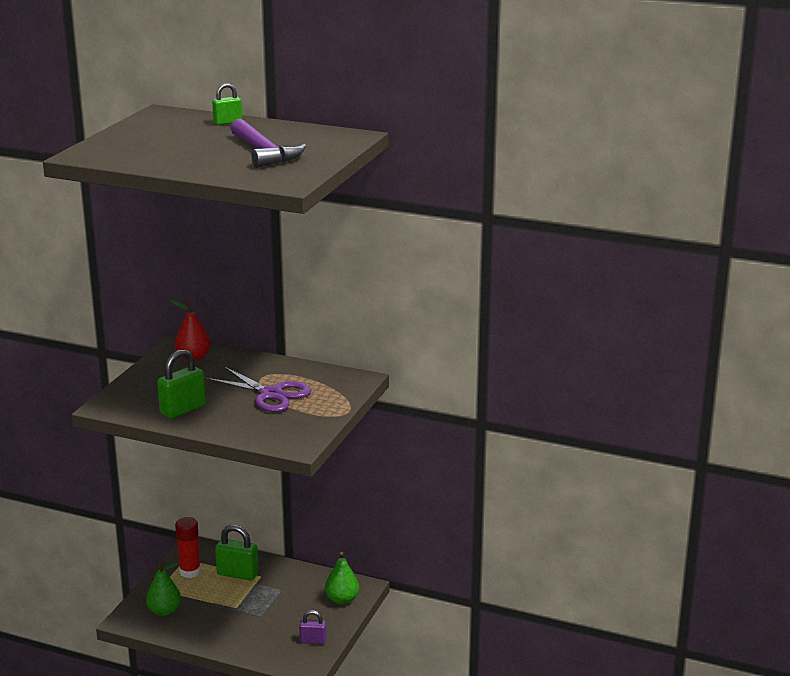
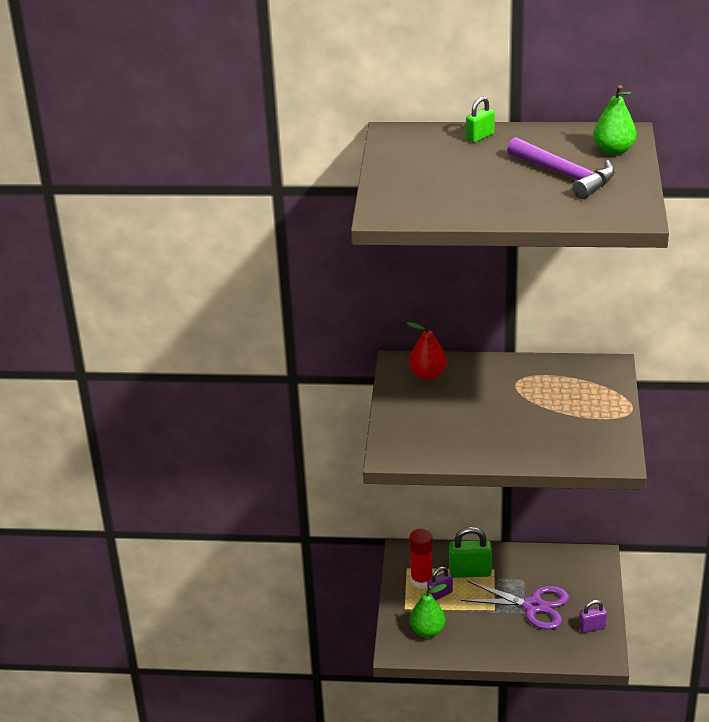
camera: 15 degrees left, 10 degrees up
green padlock [157,349,206,419] -> none
purple scissors [205,366,312,412] -> purple scissors moved to [461,581,569,630]
green pear [325,552,359,605] -> green pear moved to [593,85,637,155]
none -> purple padlock [427,567,453,600]

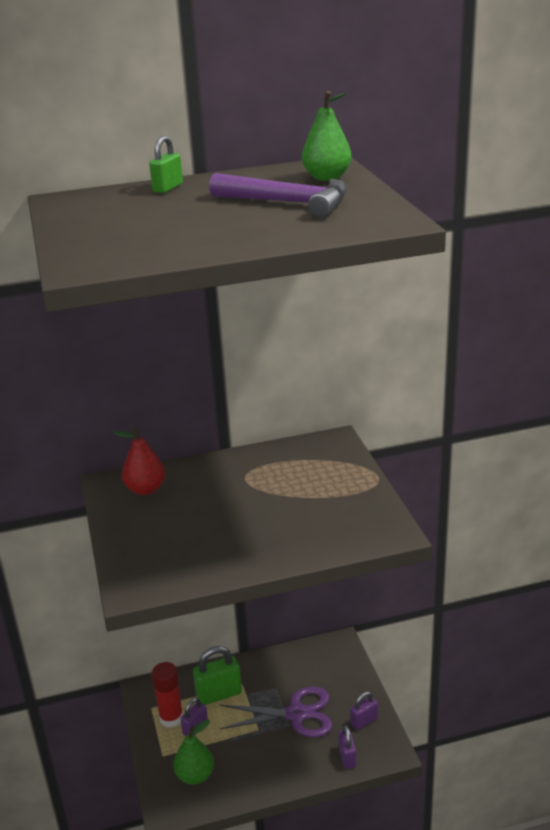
camera: 20 degrees left, 5 degrees down
none -> purple padlock [338,725,356,769]

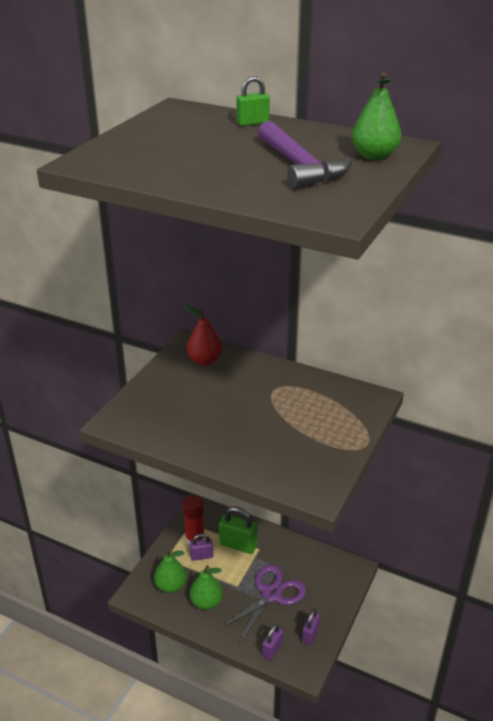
camera: 40 degrees right, 5 degrees up
purple scissors [220,686,332,738] -> purple scissors turned 90 degrees counterclockwise [219,565,306,646]
purple padlock [350,692,378,730] -> purple padlock turned 75 degrees counterclockwise [302,609,320,645]
none -> green pear [190,565,223,610]

